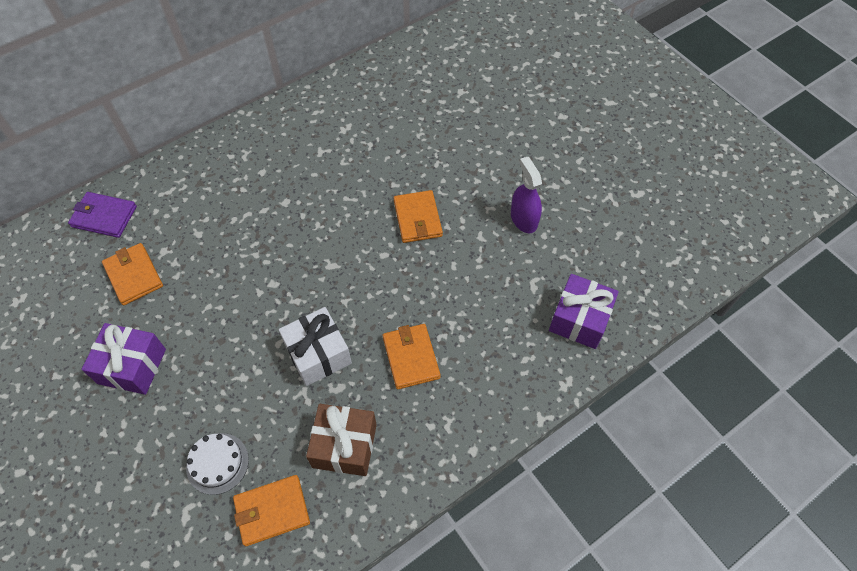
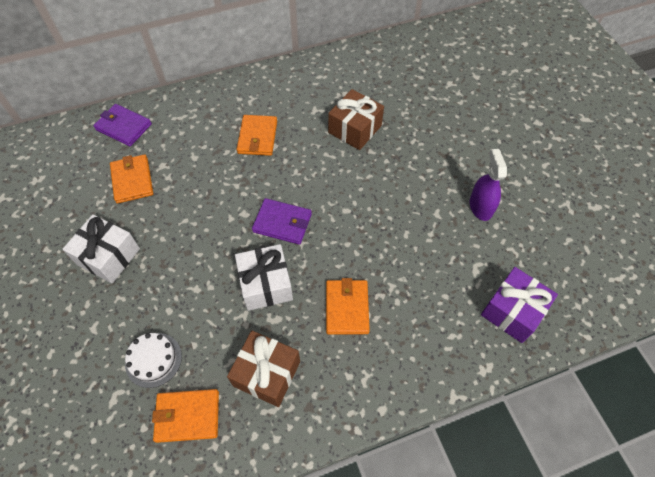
camera: 15 degrees right, 0 degrees up
purple gift [82,323,166,395] -> white gift [62,214,140,283]
orange wallet [394,190,443,243] -> orange wallet moved to [237,115,277,156]
none -> purple wallet [252,198,312,245]
none -> brown gift [328,89,384,150]

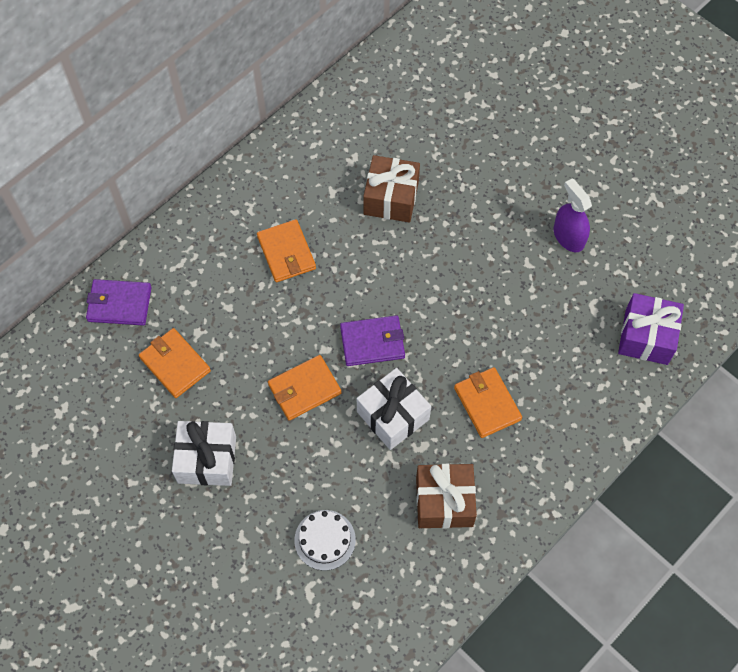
camera: 25 degrees left, 5 degrees up
orange wallet [152,389,219,443] -> orange wallet moved to [268,355,342,420]

